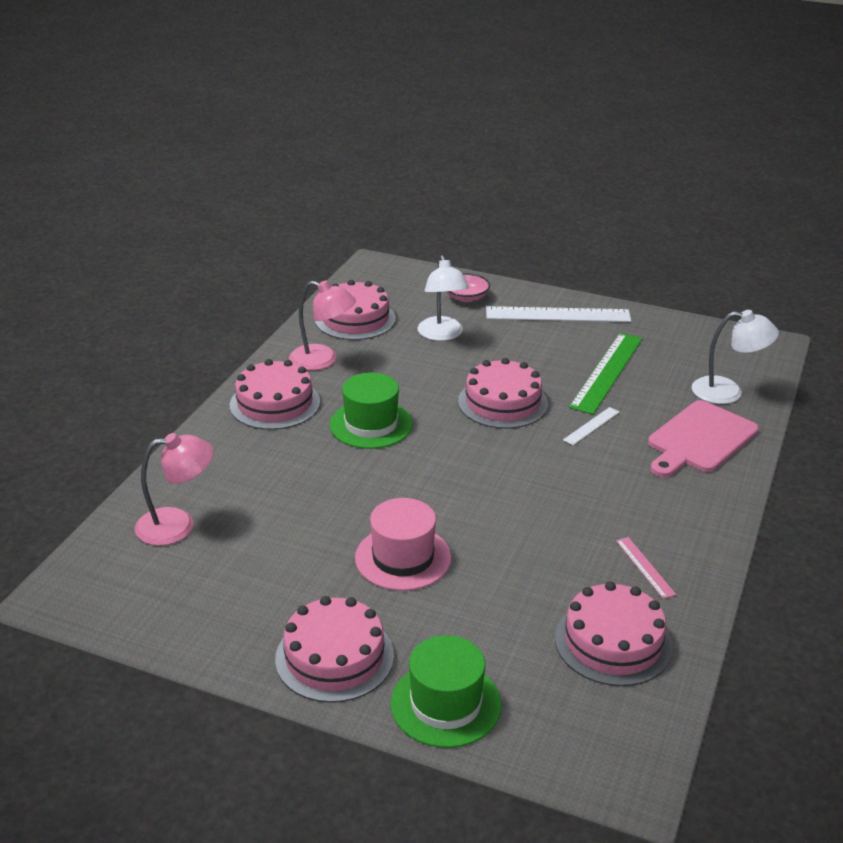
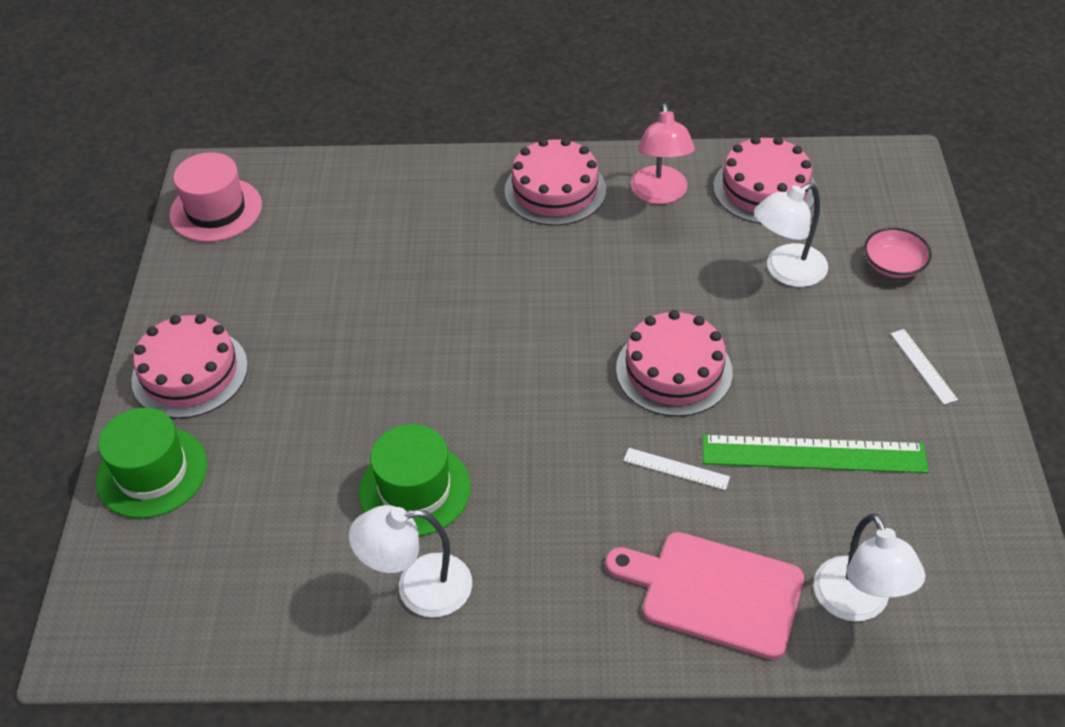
camera: 70 degrees right, 15 degrees up
pink lamp [135,433,214,546] -> none
green hat [330,372,413,449] -> green hat moved to [359,424,471,536]
pink hat [355,498,451,591] -> pink hat moved to [169,152,262,242]
white ruler [486,306,631,322] -> white ruler [891,329,958,405], size x0.48
pink cake [555,581,673,686] -> none
pink ruler [616,537,676,599] -> white lamp [349,505,472,617]

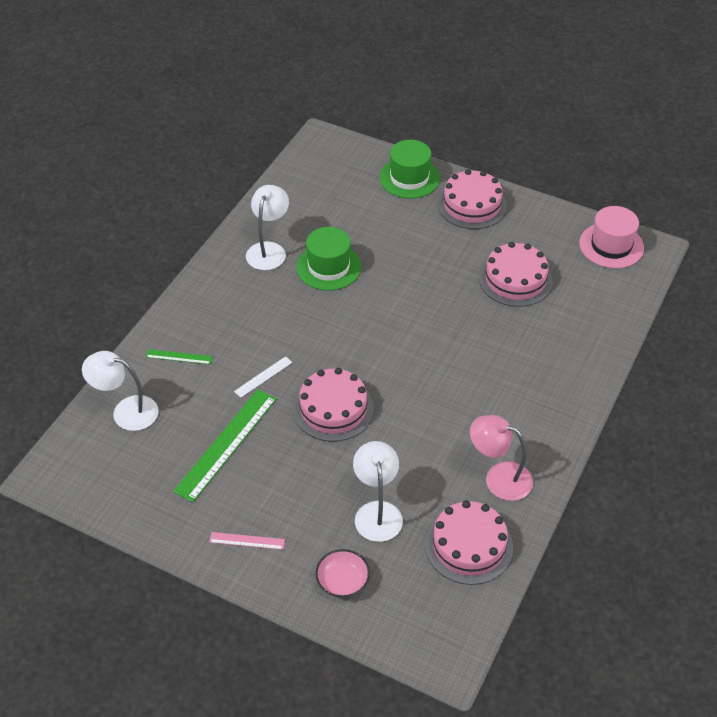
camera: 115 degrees right, 0 degrees up
pink cake [504,138,606,226] -> pink cake moved to [479,242,553,307]
pink cutting board [605,532,804,660] -> green ruler [146,349,213,364]
white ruler [891,329,958,405] -> pink ruler [209,532,285,550]

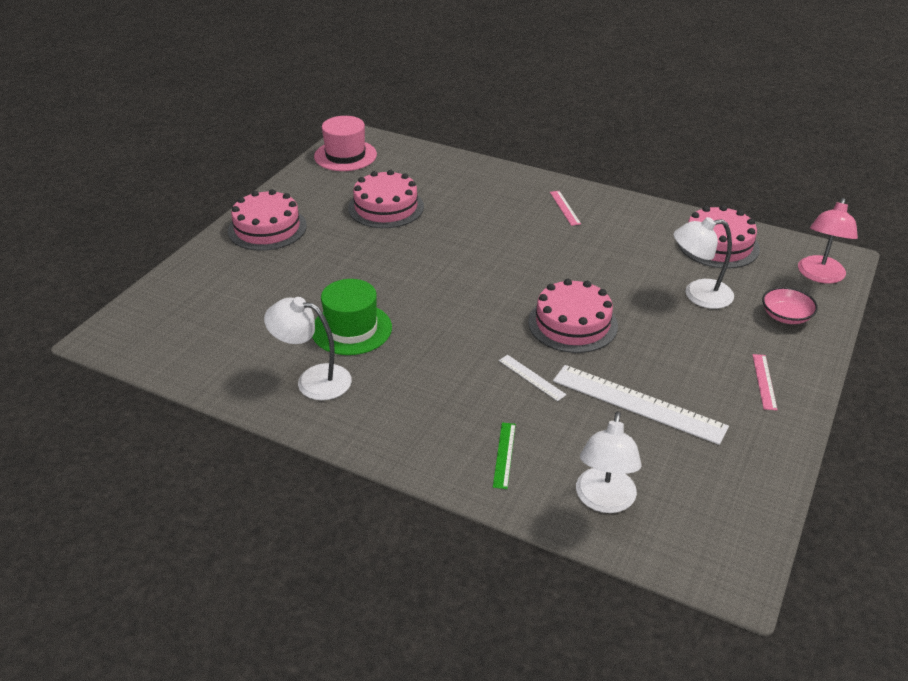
camera: 90 degrees left, 10 degrees down
green ruler [173,389,277,502] -> white ruler [553,365,729,445]
green hat [379,140,440,198] -> none
pink lamp [470,415,533,501] -> pink lamp moved to [798,198,858,284]
none -> pink ruler [550,191,581,226]

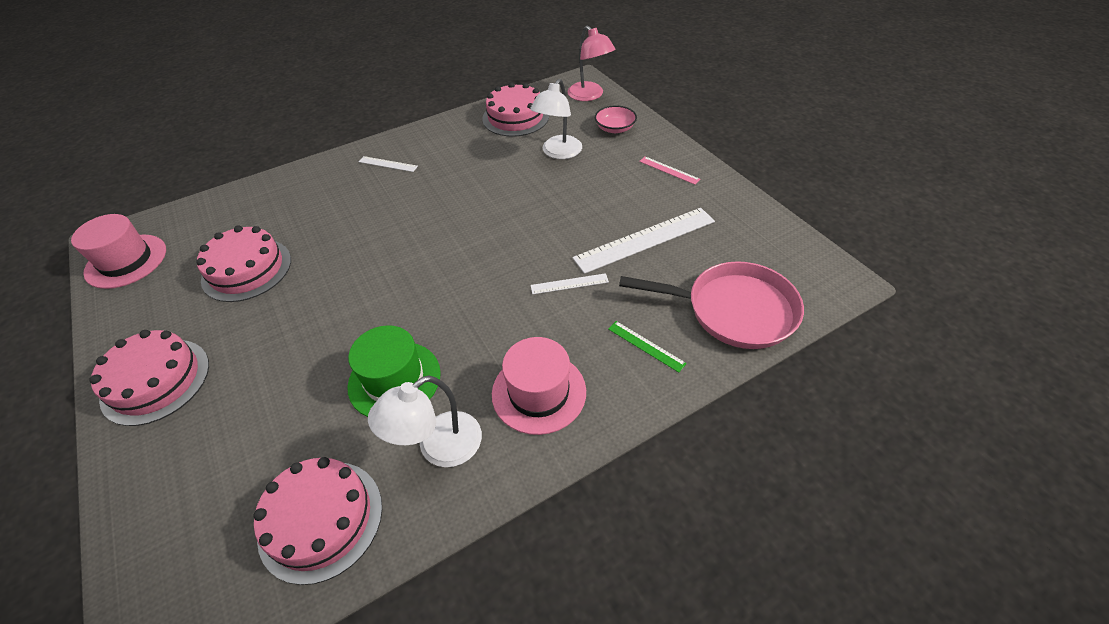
camera: 55 degrees left, 10 degrees up
pink cake [528,279,618,353] -> pink cake moved to [253,457,382,585]
pink ruler [550,191,581,226] -> white ruler [359,156,418,172]
white lamp [576,411,642,513] -> pink pan [619,261,804,349]
none -> pink hat [492,337,586,435]

